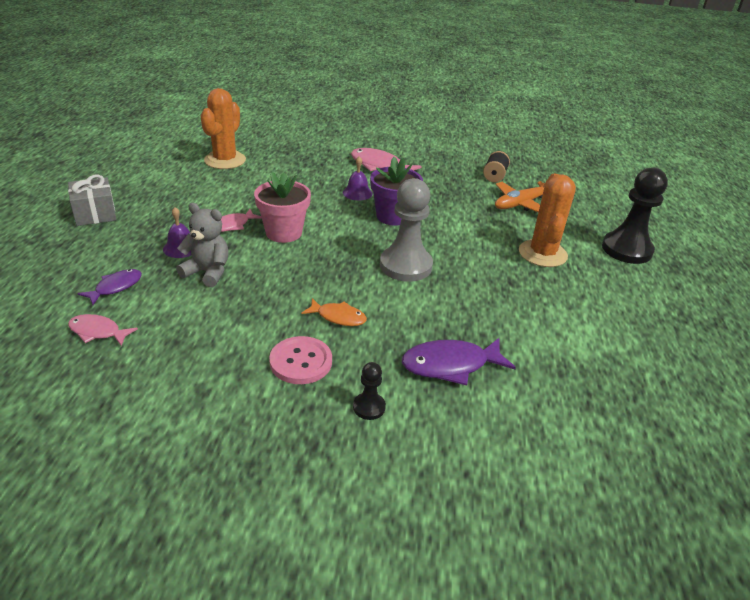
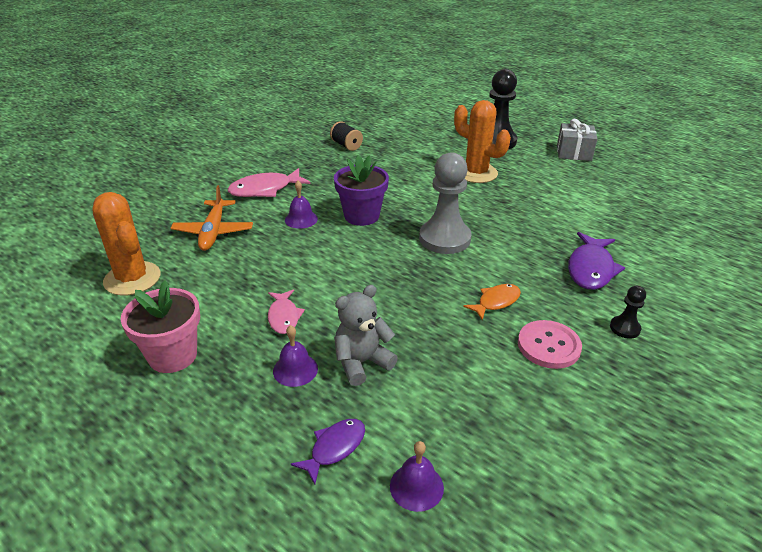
camera: 55 degrees left, 0 degrees up
grey gift [68,175,117,226] -> grey gift moved to [557,119,597,161]
pink fish [68,314,138,346] -> purple bell [390,441,444,512]
purple fish [77,269,142,305] -> purple fish turned 60 degrees clockwise [291,419,365,485]
pink flower pot [254,172,311,243] -> pink flower pot moved to [121,280,200,373]
orange plane [495,173,555,212] -> orange plane moved to [171,185,253,251]

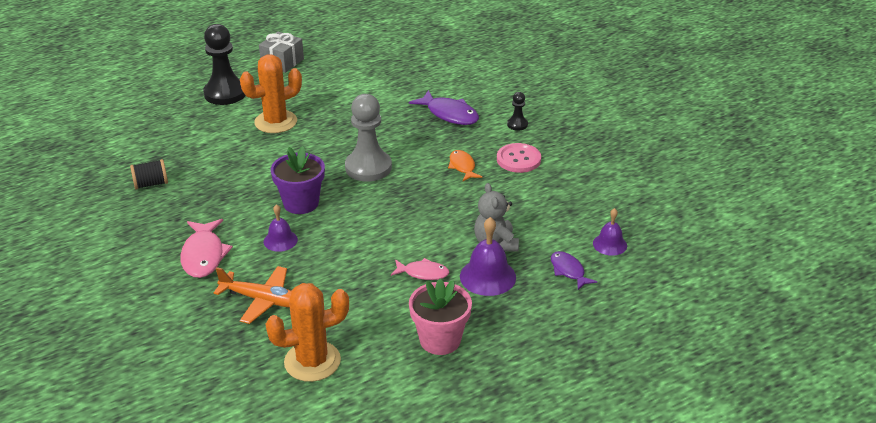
camera: 70 degrees left, 0 degrees up
purple bell [273,325,318,387] -> purple bell [460,217,516,296], size x1.59

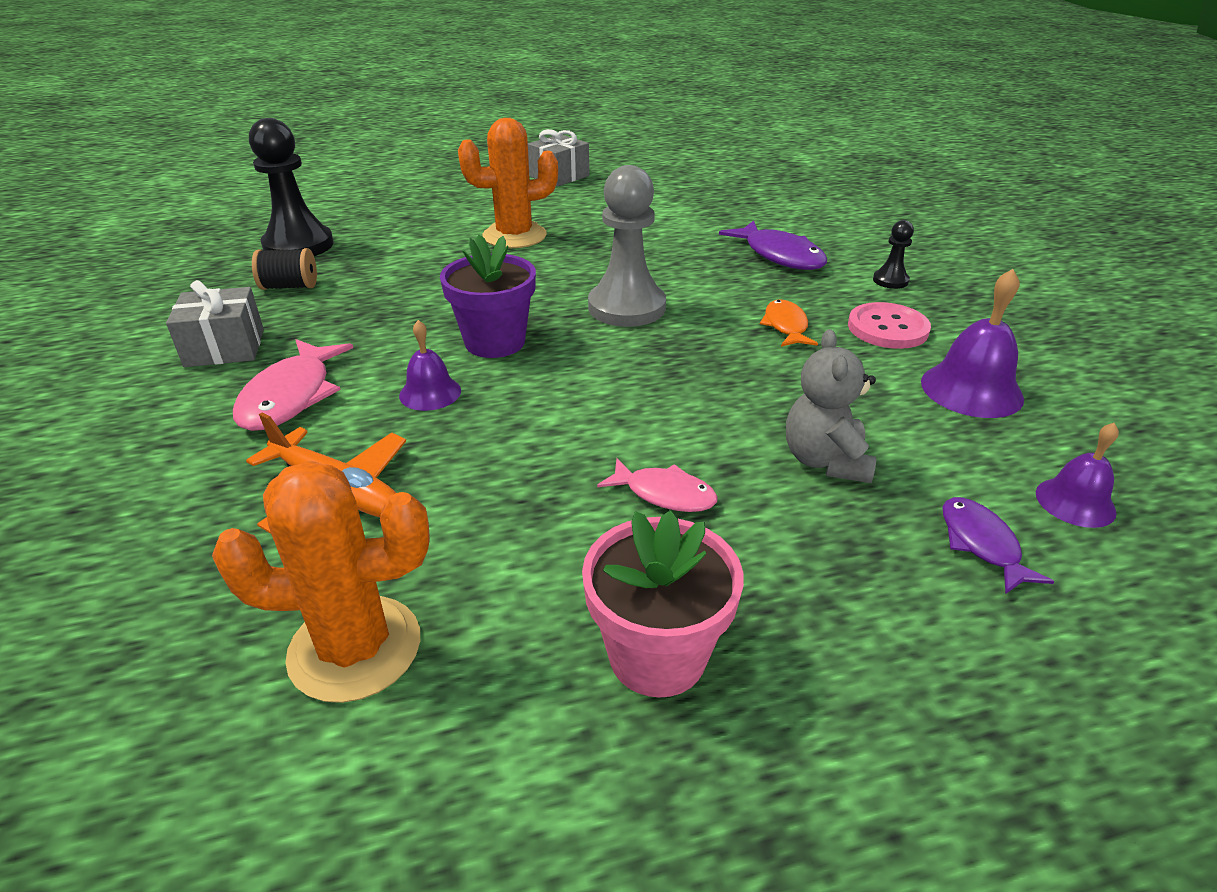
camera: 15 degrees right, 0 degrees up
black pawn [203,24,246,105] -> black pawn moved to [249,118,334,256]
purple bell [460,217,516,296] -> purple bell moved to [921,269,1024,418]
none -> grey gift [166,280,264,367]

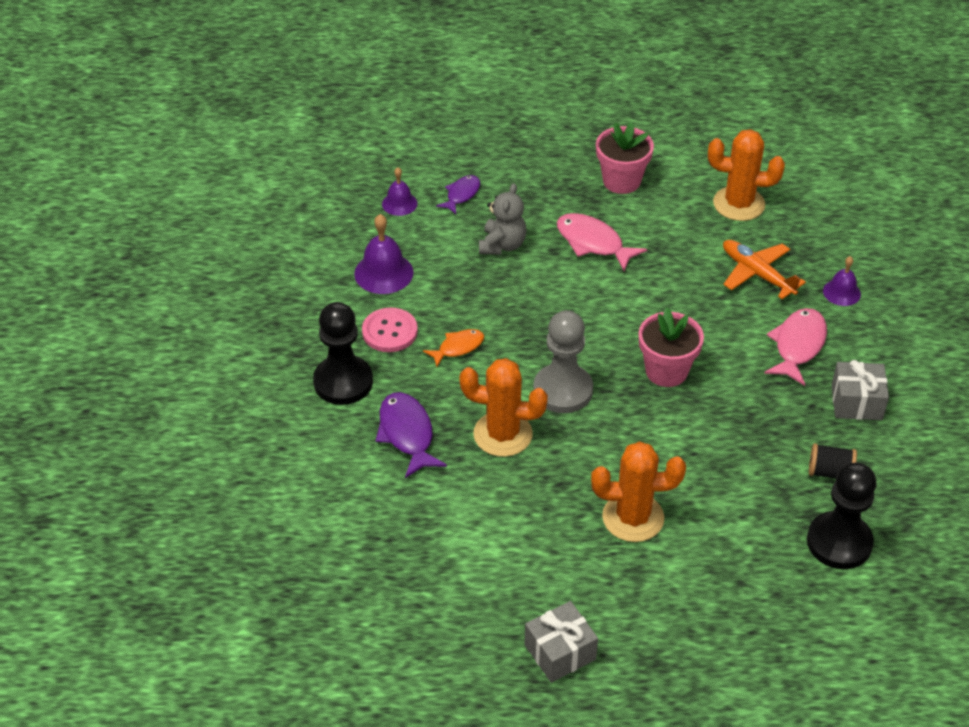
camera: 165 degrees left, 10 degrees up
purple bell [399,320,461,411] -> purple bell moved to [823,256,861,306]
purple flower pot [440,235,536,358] -> pink flower pot [639,307,704,387]
pink fish [597,458,718,512] -> pink fish [557,213,647,271], size x1.61
orange fish [760,299,818,347] -> orange fish turned 135 degrees counterclockwise [423,329,484,367]
black pawn [873,220,914,289] -> black pawn [313,302,373,405], size x2.13
purple fish [942,497,1054,594] -> purple fish turned 150 degrees counterclockwise [436,175,480,214]
none -> orange cactus [460,358,548,457]

